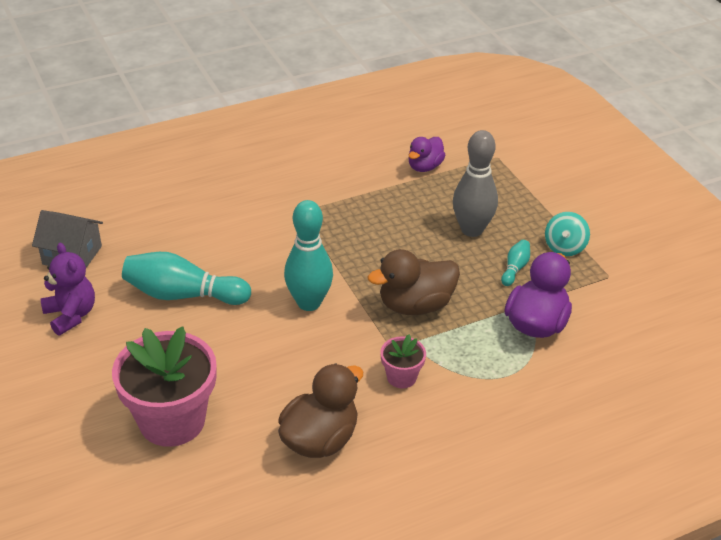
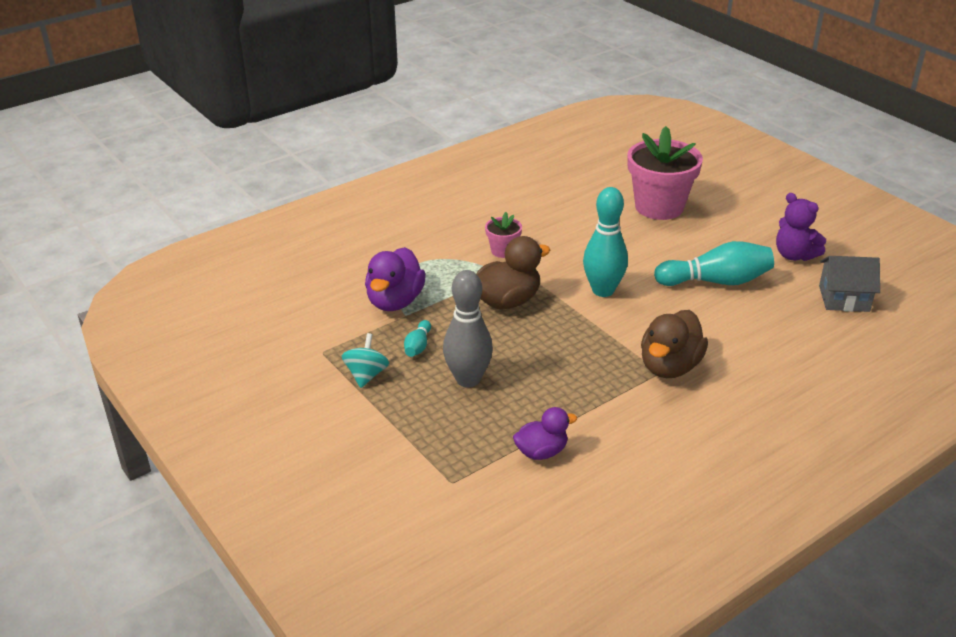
camera: 170 degrees right, 5 degrees down
brown duck [278,363,363,458] -> brown duck moved to [641,310,708,378]
purple duck [409,137,445,172] -> purple duck turned 45 degrees clockwise [513,407,577,460]

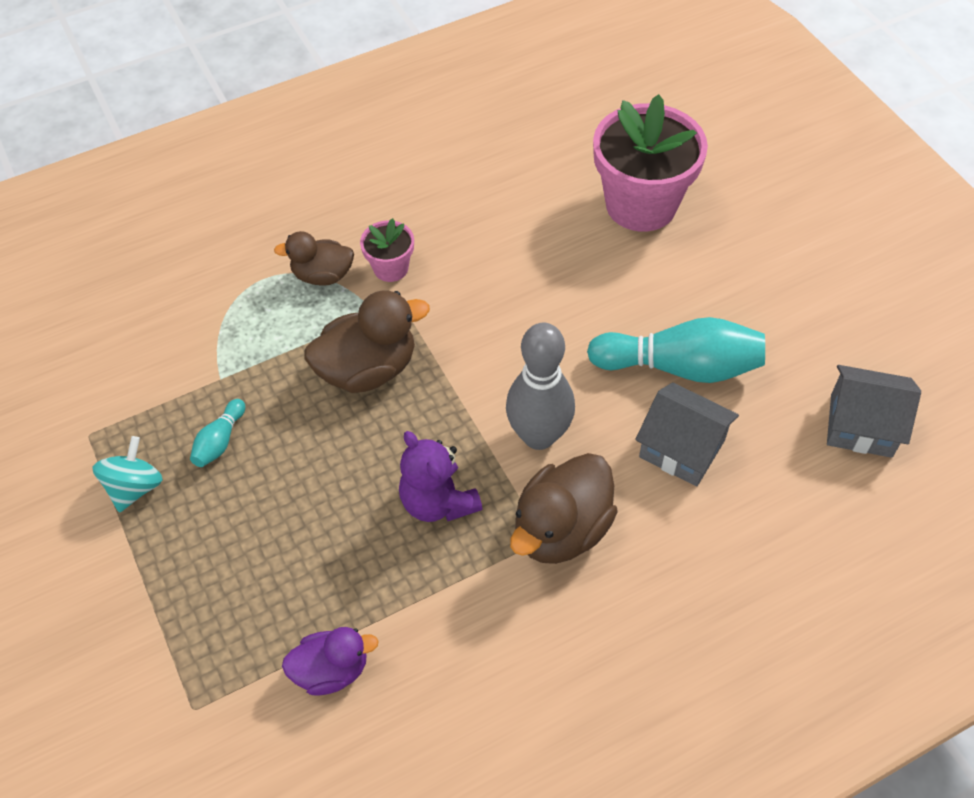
camera: 10 degrees right, 20 degrees up
purple duck [365,247,426,311] -> none
grey bowling pin [443,270,493,388] -> grey bowling pin moved to [506,322,575,450]
turquoise bowling pin [583,187,628,297] -> none
purple teddy bear [776,193,826,261] -> purple teddy bear moved to [399,431,482,522]
none -> brown duck [274,231,354,286]
none -> grey house [635,382,739,487]

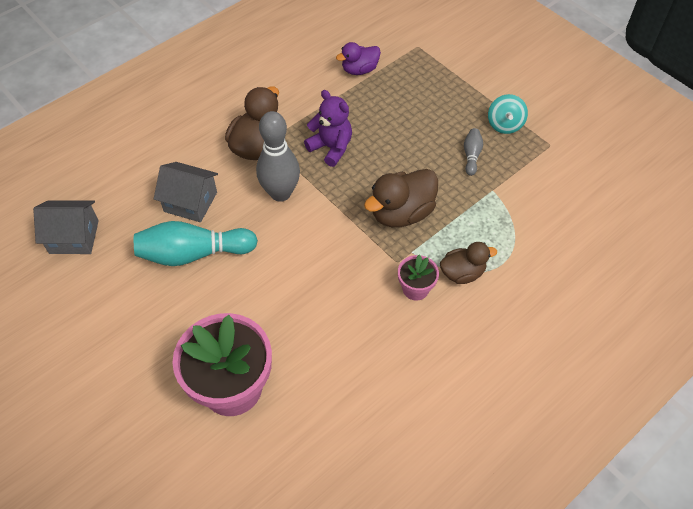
camera: 165 degrees right, 0 degrees up
turquoise bowling pin [190,399,245,467] -> grey bowling pin [464,128,483,176]

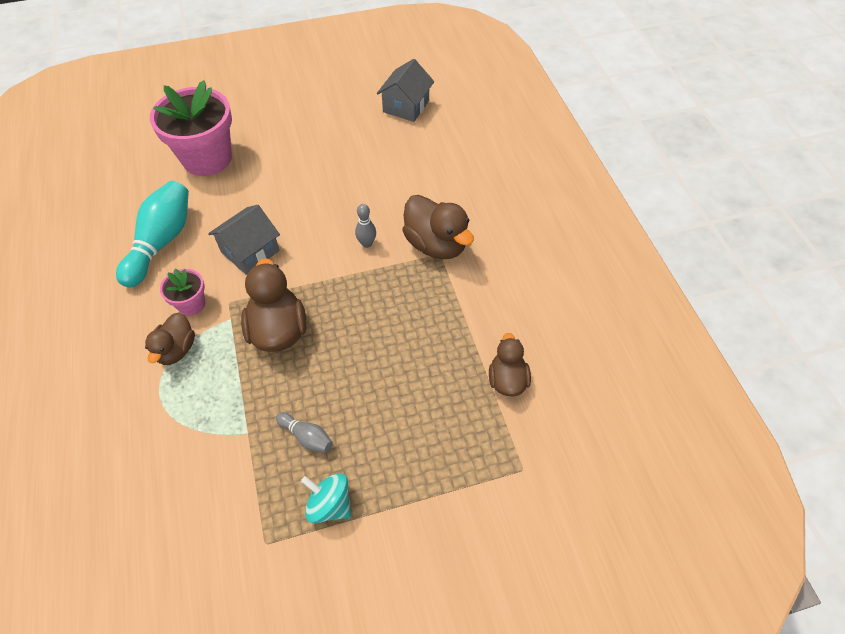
camera: 115 degrees right, 0 degrees up
turquoise bowling pin [134,221,258,266] -> turquoise bowling pin moved to [116,181,189,288]
grey house [154,162,218,222] -> grey house moved to [208,205,280,275]
grey bowling pin [256,111,300,202] -> grey bowling pin [355,204,376,248], size x0.48
purple teddy bear [304,90,352,167] -> none
purple duck [336,42,381,75] -> brown duck [489,333,531,396]

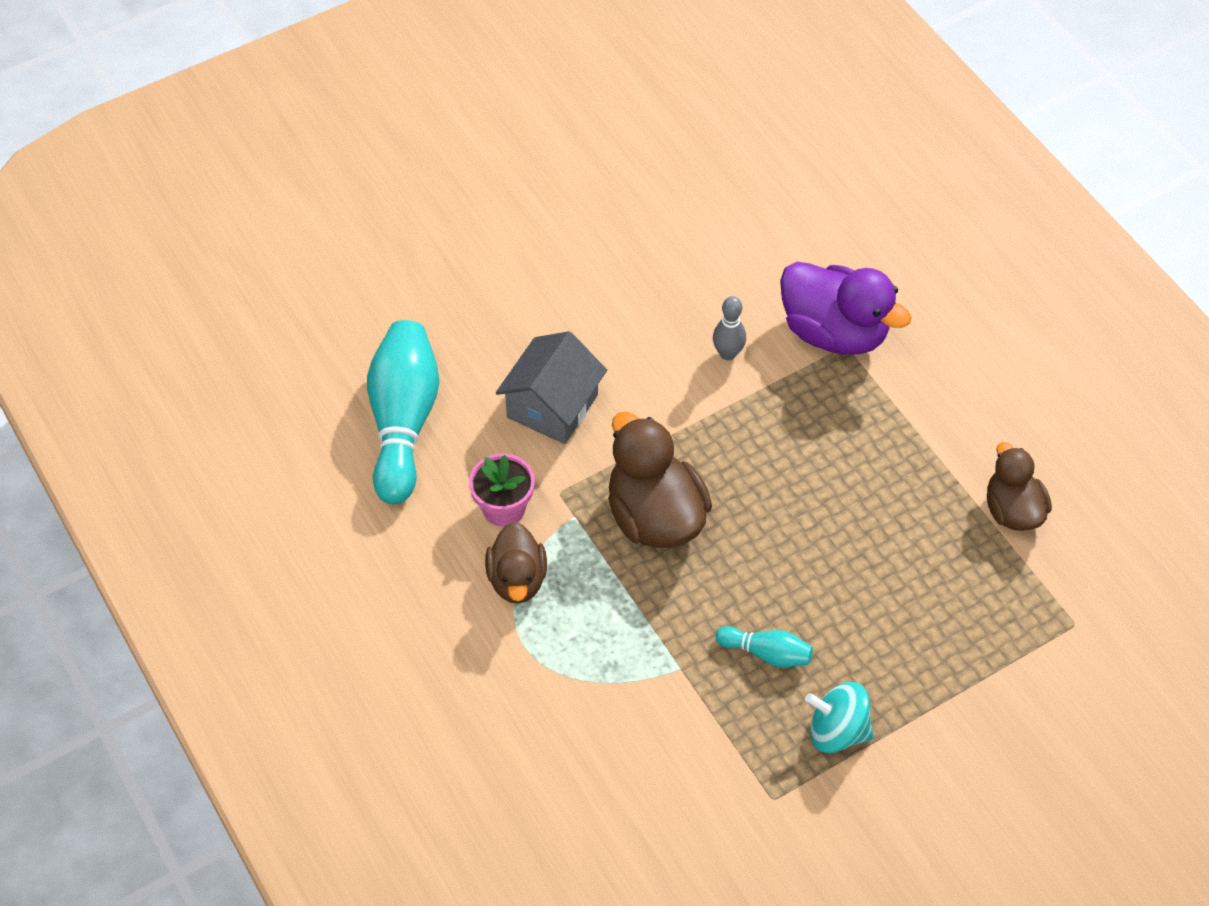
camera: 15 degrees left, 0 degrees up
pink flower pot [150,80,232,176] -> none
grey bowling pin [276,412,333,453] -> turquoise bowling pin [716,626,813,668]
grey house [377,59,434,122] -> none
brown duck [402,195,474,259] -> purple duck [780,262,912,355]

